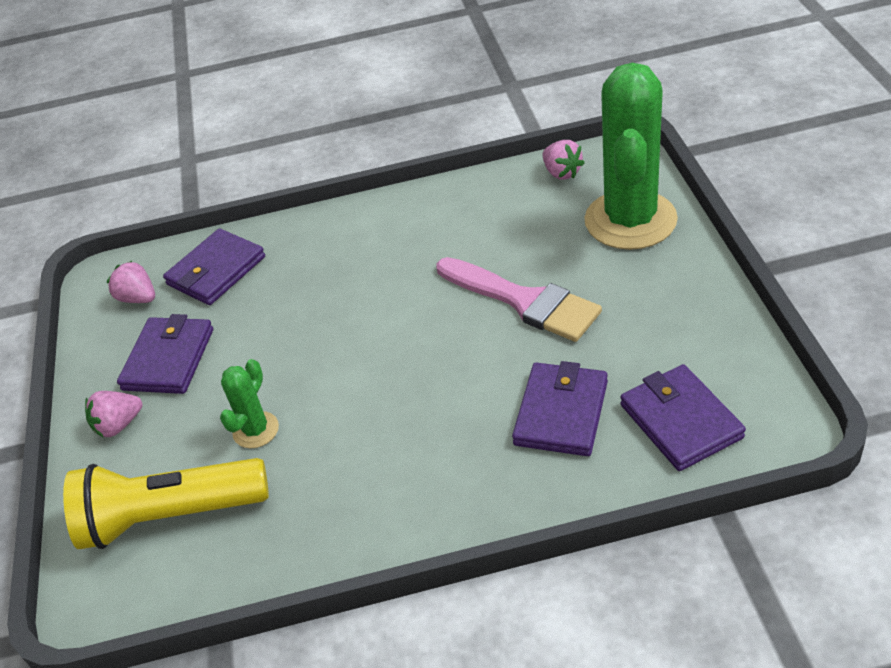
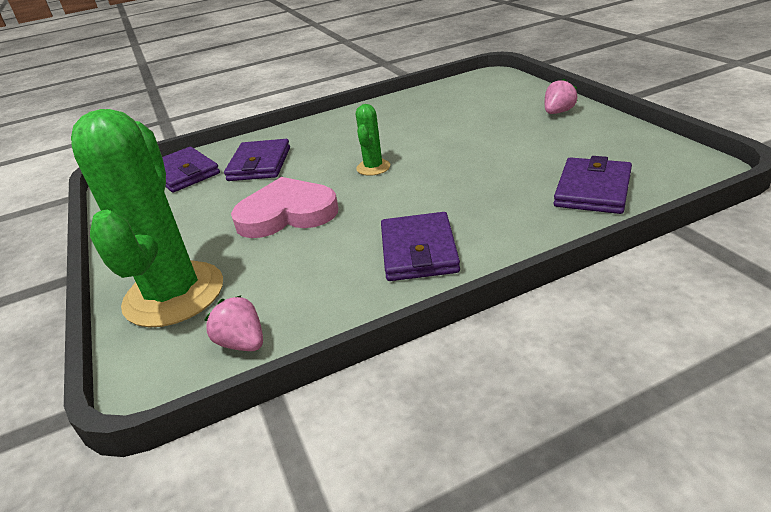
camera: 165 degrees right, 10 degrees down
yellow flashlight [63,458,269,549] -> none
pink strawberry [107,261,155,303] -> none
purple wallet [117,314,213,394] -> purple wallet moved to [381,212,460,281]
green cactus [220,359,279,448] -> green cactus moved to [356,104,390,176]
pink brush [436,257,602,342] -> pink heart [231,177,338,238]

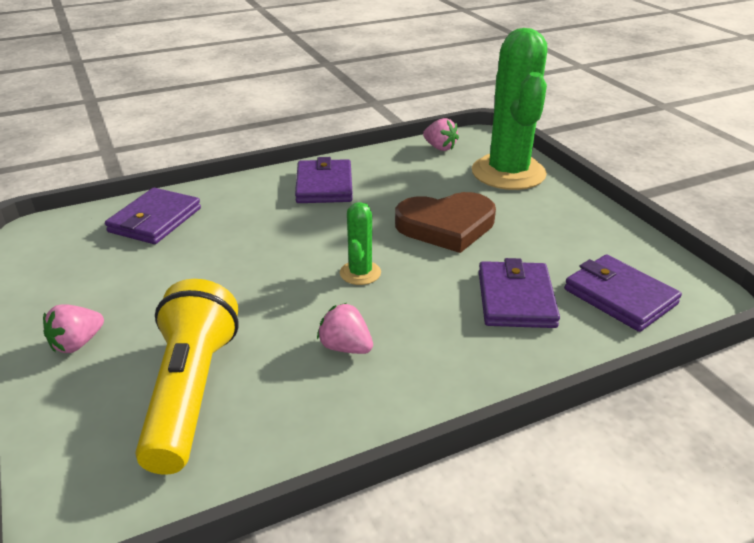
camera: 175 degrees right, 0 degrees up
pink heart [231,177,338,238] -> brown heart [395,192,496,253]
none -> yellow flashlight [135,279,239,475]
none -> pink strawberry [317,303,373,354]

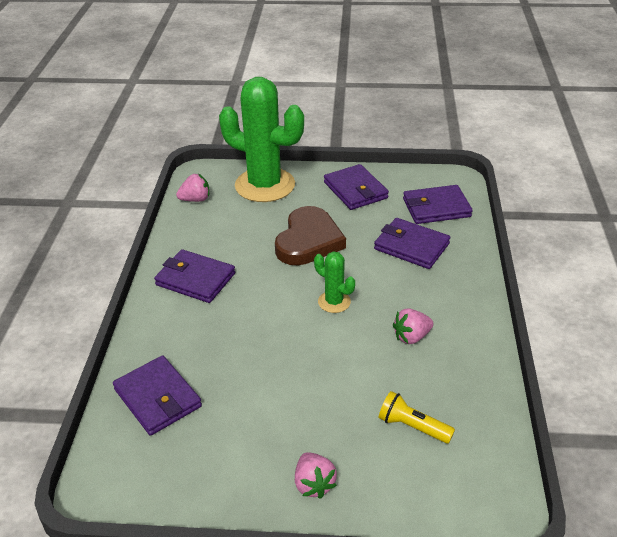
camera: 60 degrees left, 5 degrees up
yellow flashlight [135,279,239,475] -> yellow flashlight [379,391,455,444], size x0.50
none -> purple wallet [324,164,389,210]

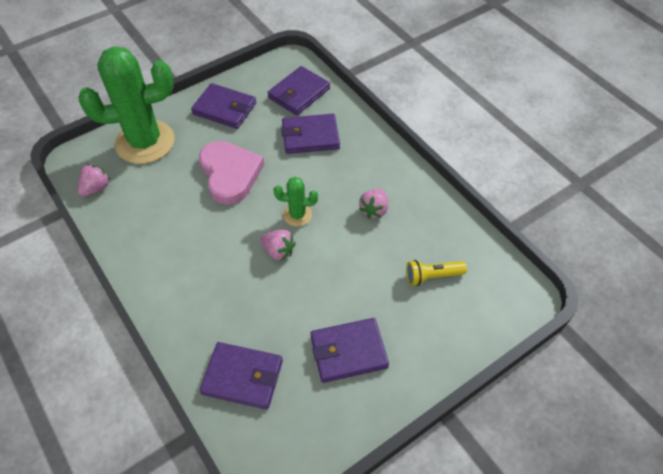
camera: 40 degrees left, 15 degrees up
purple wallet [154,249,235,303] -> purple wallet moved to [311,318,389,383]
brown heart [275,206,346,265] -> pink heart [199,141,264,205]
pink strawberry [295,452,337,499] -> pink strawberry moved to [261,230,296,261]

